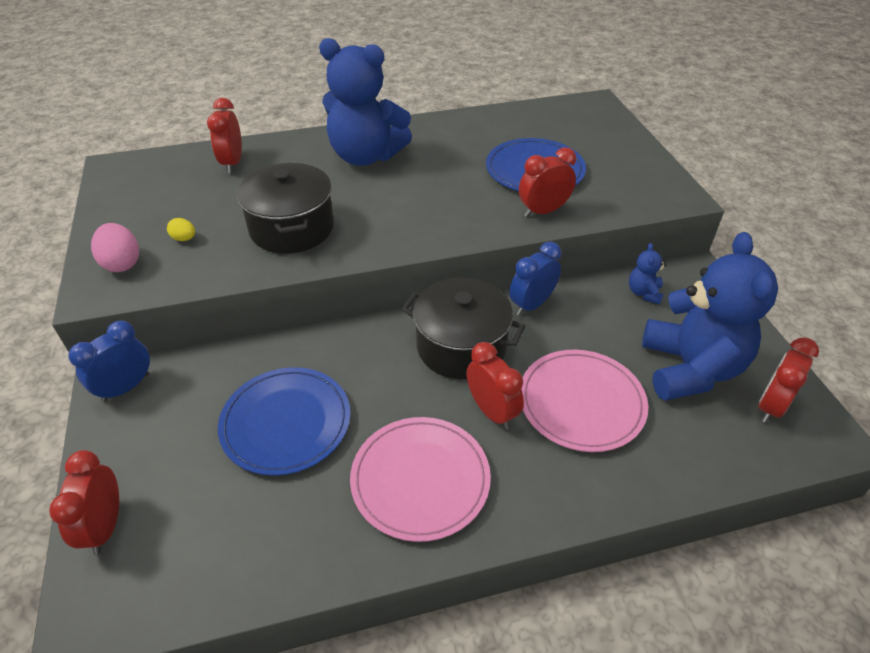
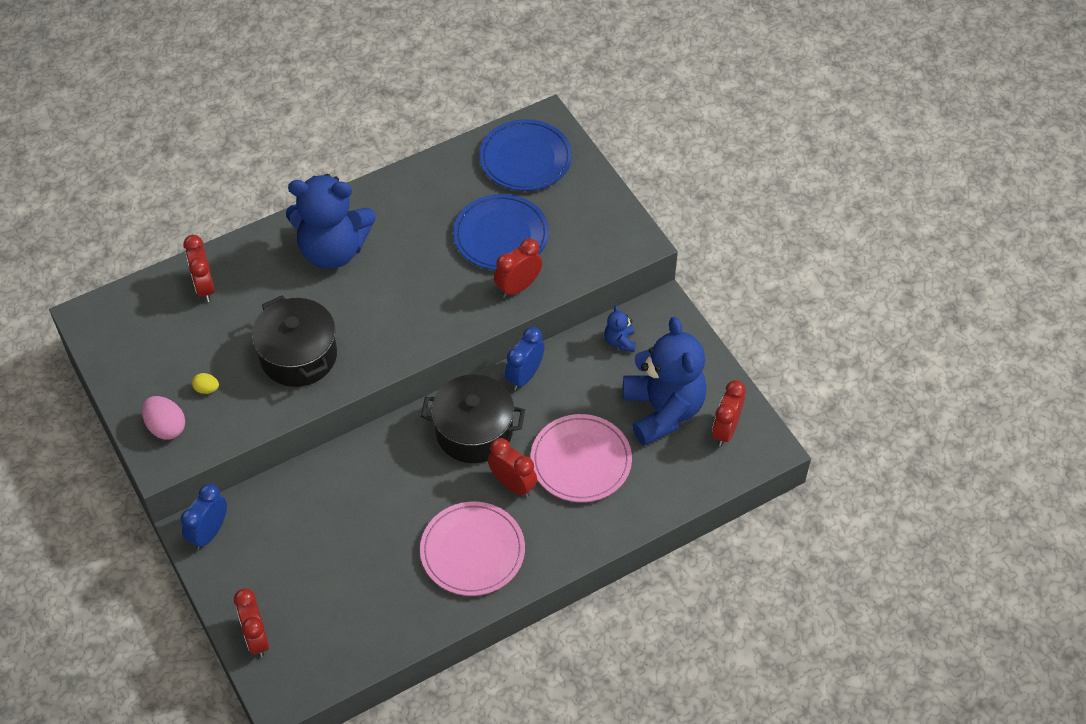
camera: 15 degrees left, 10 degrees up
blue plate [218,367,350,476] -> blue plate moved to [479,119,572,191]

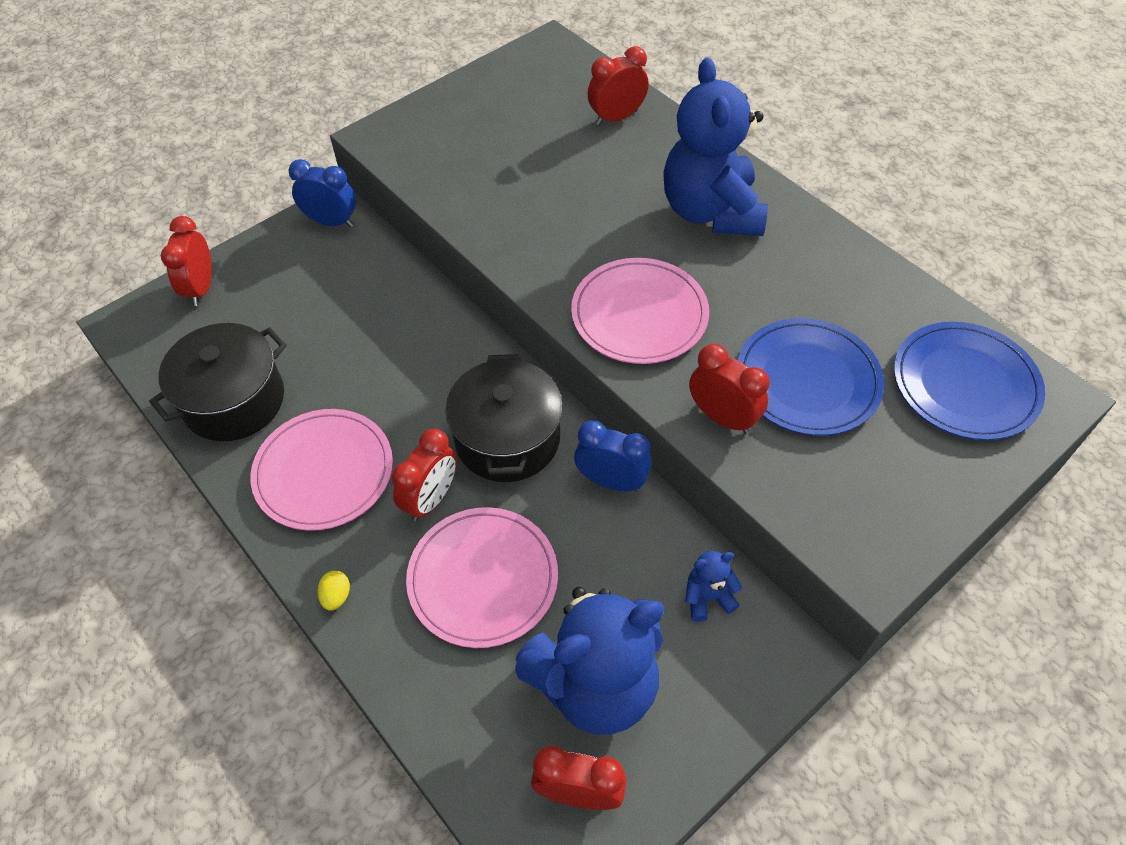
camera: 80 degrees right, 0 degrees up
pink egg [142,396,185,440] -> none
yellow egg [192,373,219,394] -> yellow egg moved to [318,571,350,611]
red clock [234,589,269,657] -> red clock turned 60 degrees counterclockwise [161,216,212,306]
black pot [252,295,337,387] -> black pot moved to [149,323,287,441]
none -> pink plate [571,258,709,364]

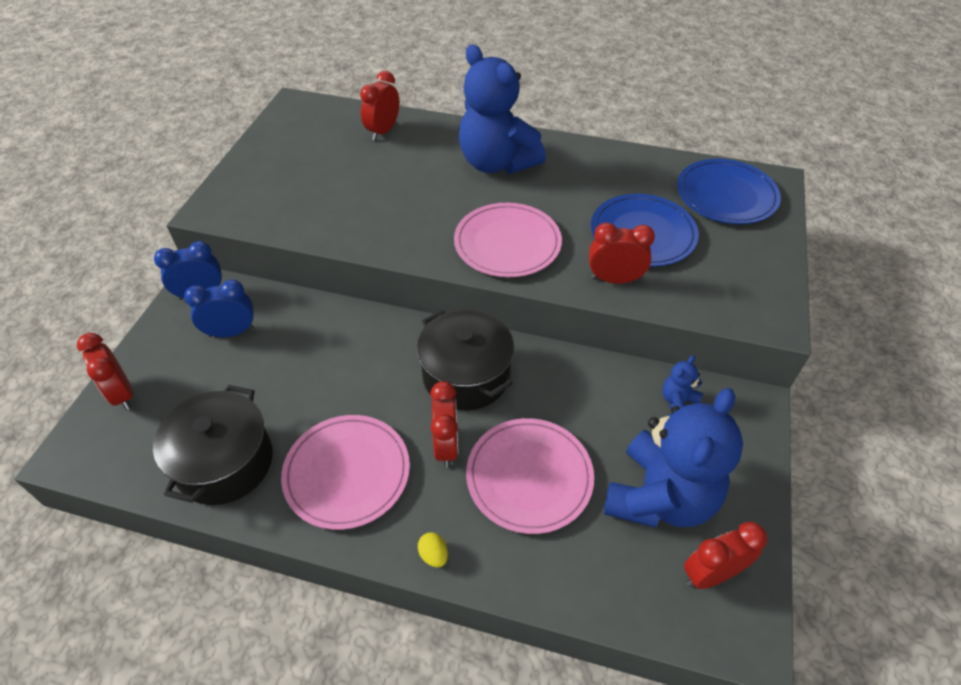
camera: 35 degrees left, 5 degrees down
blue clock [574,420,652,491] -> blue clock moved to [184,279,254,337]

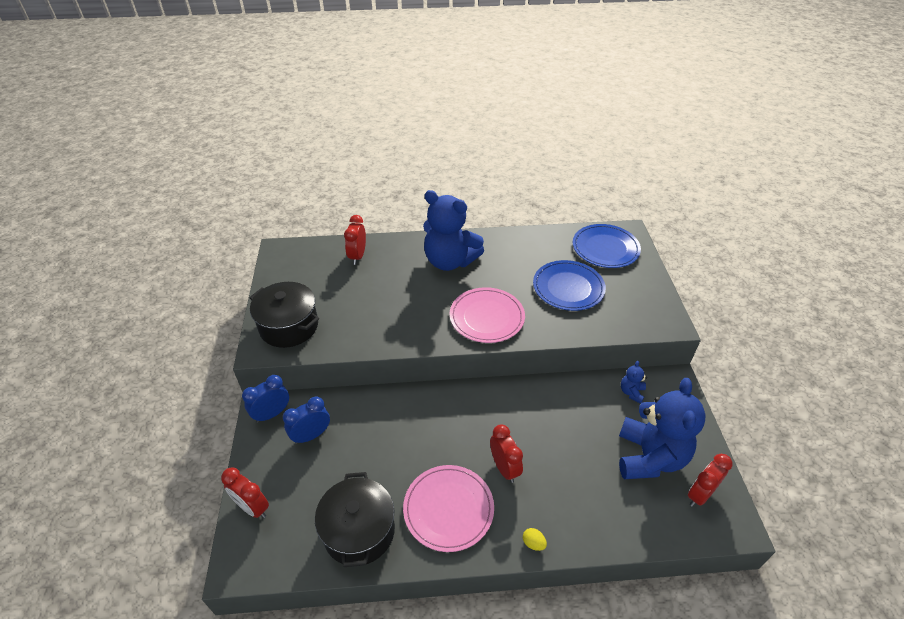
camera: 20 degrees left, 5 degrees down
black pot [417,309,514,410] -> black pot moved to [249,282,319,348]
pink plate [466,418,594,534] -> none
red clock [589,223,655,284] -> none

